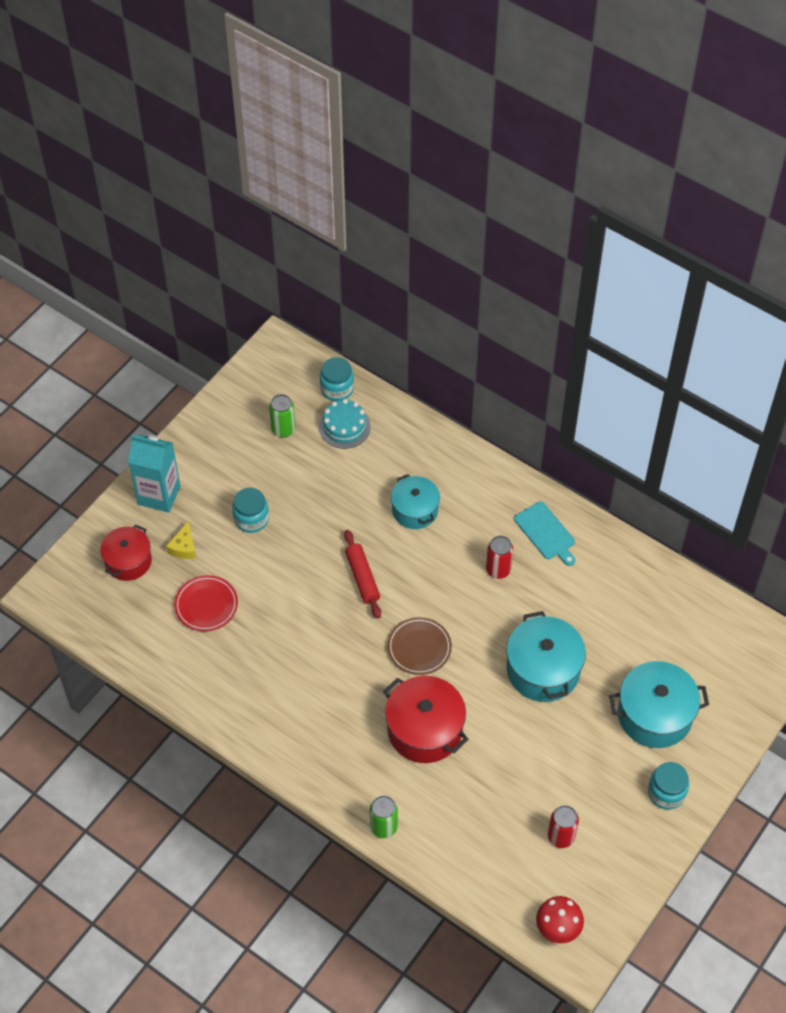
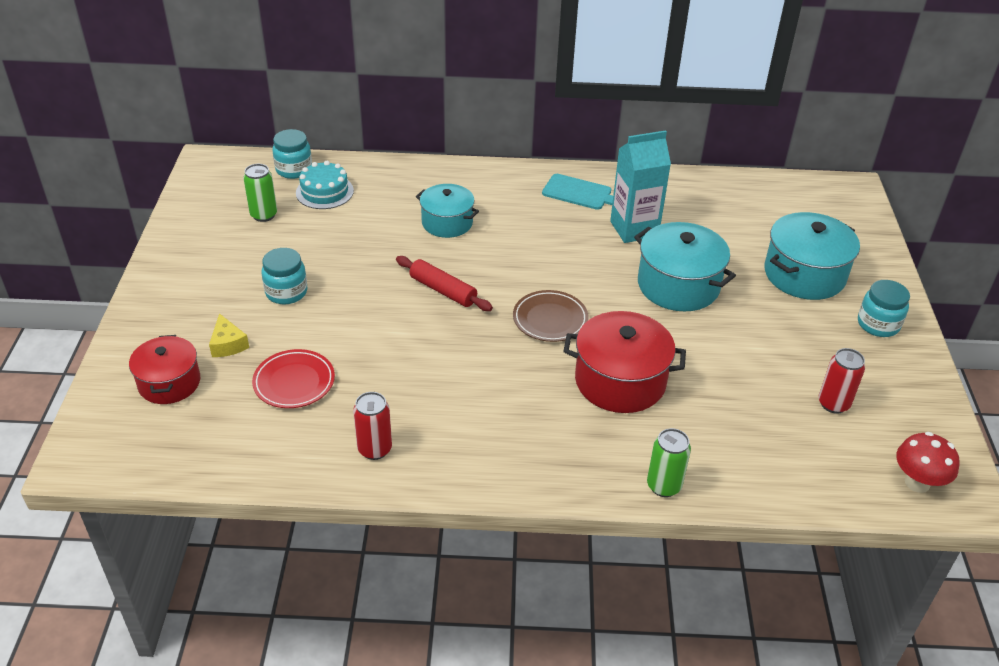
camera: 35 degrees left, 15 degrees down
turquoise carton [128,435,180,513] -> turquoise carton moved to [610,130,671,243]
red can [486,536,513,579] -> red can moved to [353,392,392,460]

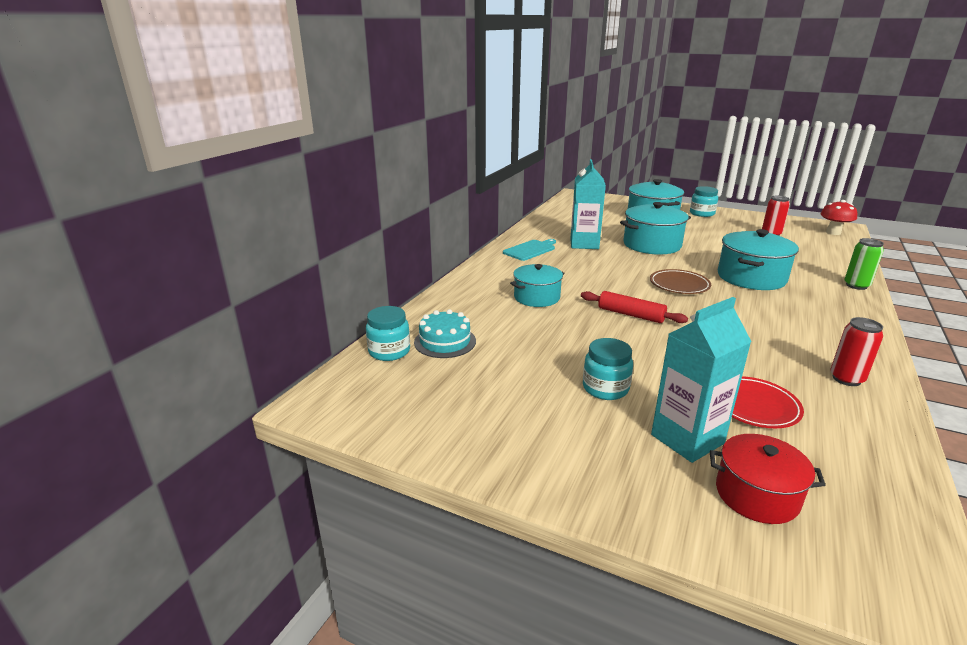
camera: 65 degrees left, 15 degrees down
yellow cheese [209,313,249,357] -> turquoise carton [651,297,752,463]
green can [243,164,277,222] -> none
red rolling pin [396,256,493,311] -> red rolling pin turned 60 degrees clockwise [581,291,688,323]
red pot [563,311,686,413] -> turquoise pot [718,229,799,290]

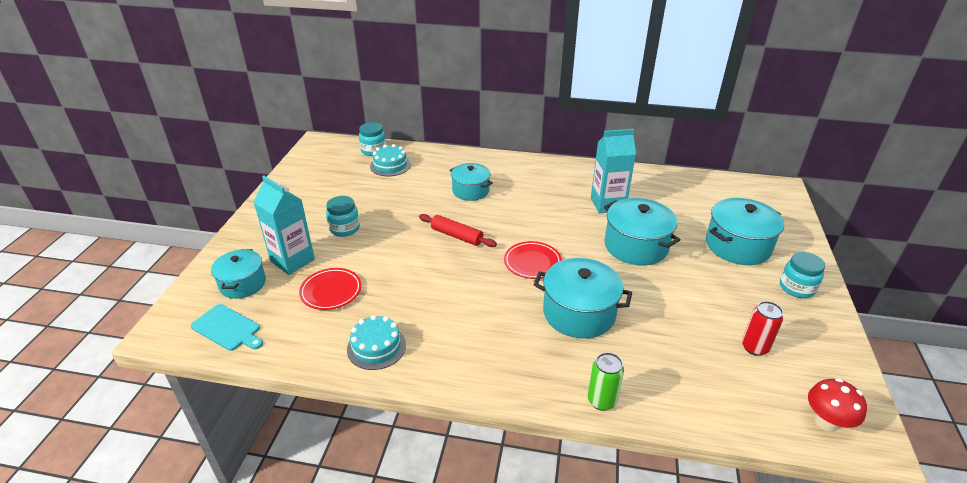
camera: 75 degrees right, 10 degrees up
turquoise cutting board [503,239,556,261] -> turquoise cutting board moved to [190,304,263,351]
red rolling pin [581,291,688,323] -> red rolling pin turned 75 degrees counterclockwise [419,214,497,247]
brown plate [650,269,711,294] -> red plate [504,241,562,279]
red pot [710,434,825,524] -> turquoise pot [211,249,266,299]
red can [830,317,883,386] -> turquoise cake [347,315,406,370]

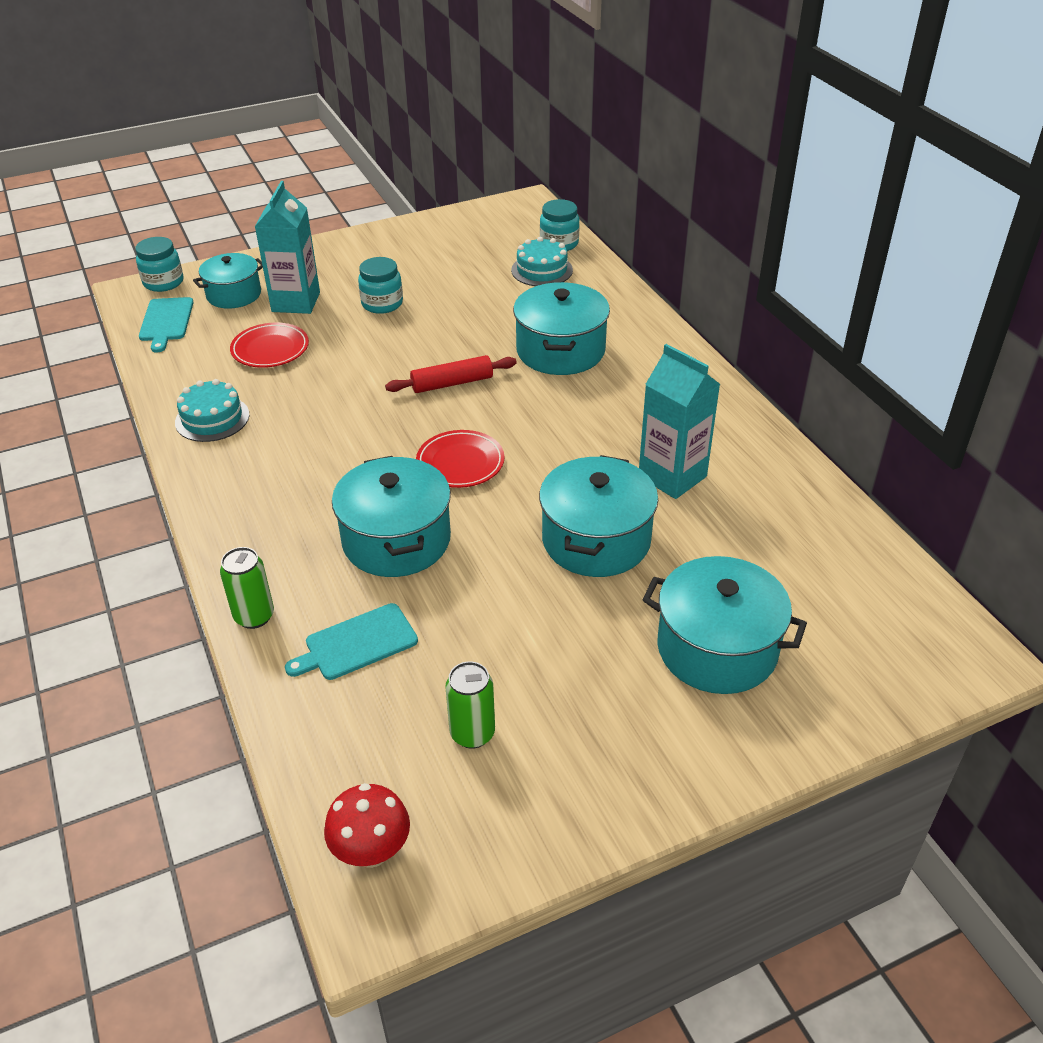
camera: 55 degrees right, 5 degrees up
red rolling pin [419,214,497,247] -> red rolling pin turned 75 degrees clockwise [385,355,517,393]
turquoise pot [449,163,493,201] -> turquoise pot [513,282,610,375], size x1.52
red can [742,301,783,356] -> green can [446,661,495,749]
turquoise jar [780,252,825,298] -> turquoise jar moved to [135,237,184,292]
none -> turquoise cutting board [285,603,418,680]

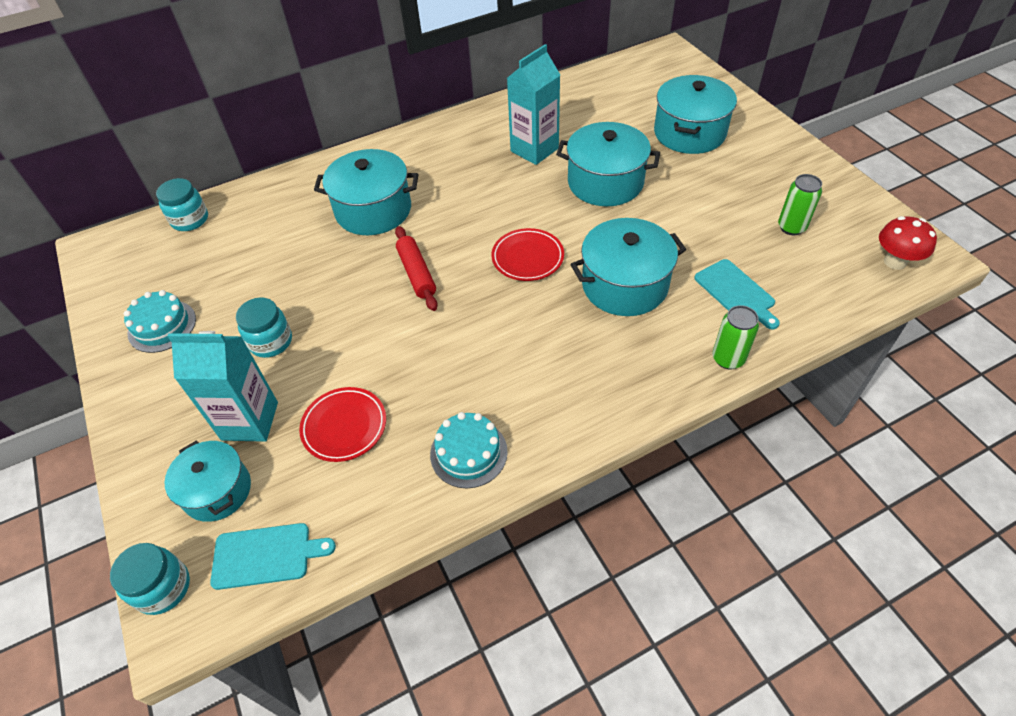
camera: 90 degrees left, 10 degrees up
turquoise cake [511,237,573,286] -> turquoise cake moved to [124,290,196,353]

